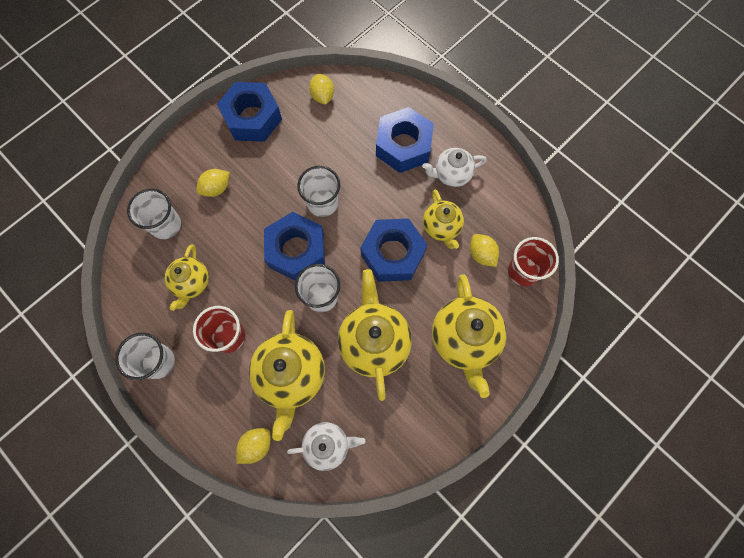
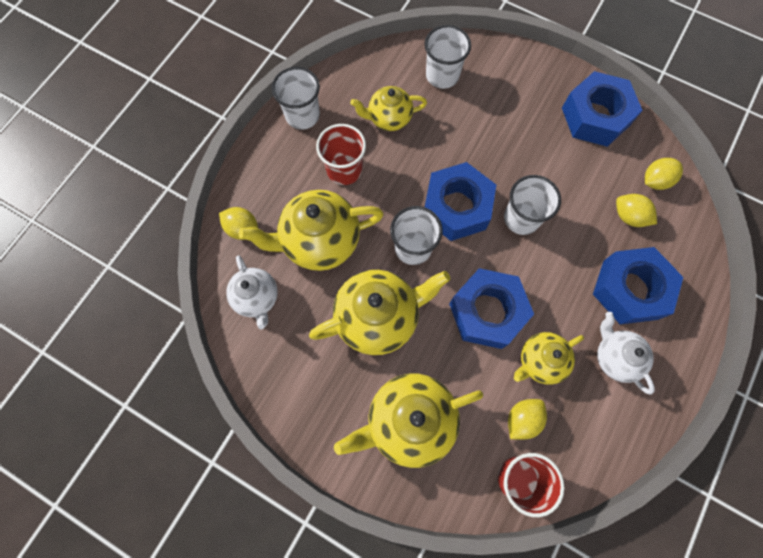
camera: 75 degrees right, 0 degrees up
yellow lemon [196,169,230,197] -> yellow lemon moved to [616,194,657,227]

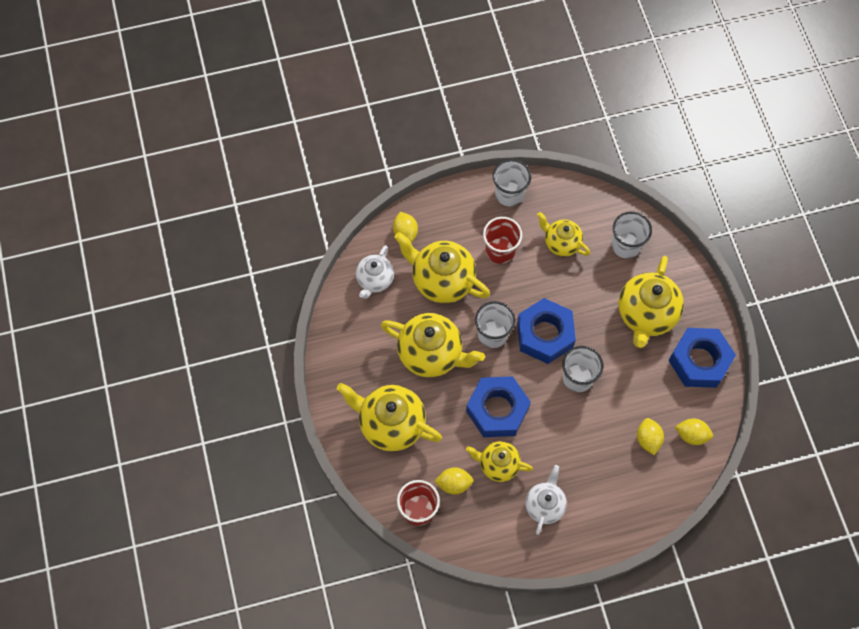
camera: 45 degrees right, 5 degrees down
blue nut [593,247,684,324] -> none
none -> yellow teapot [618,256,684,348]

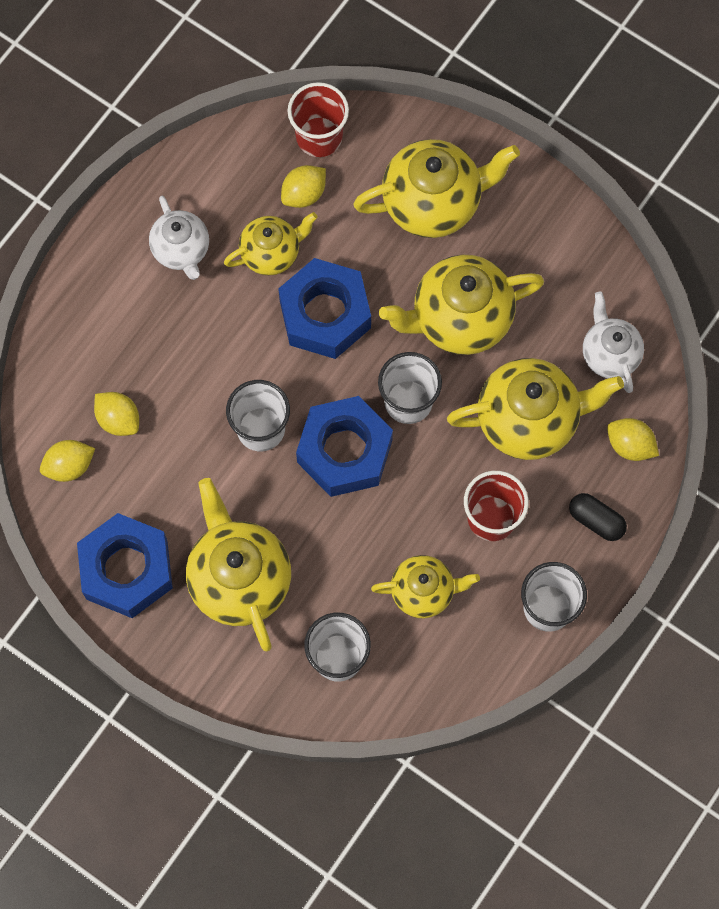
camera: 140 degrees right, 5 degrees up
none -> black capsule [569,493,627,541]

